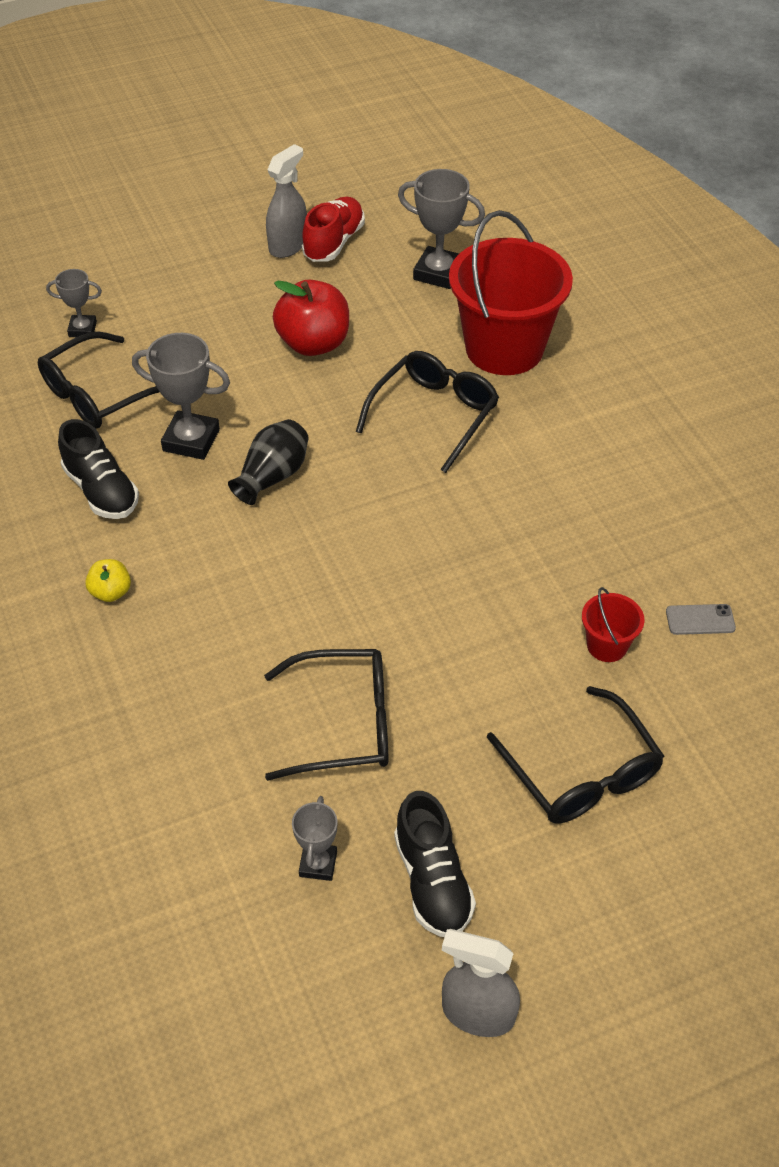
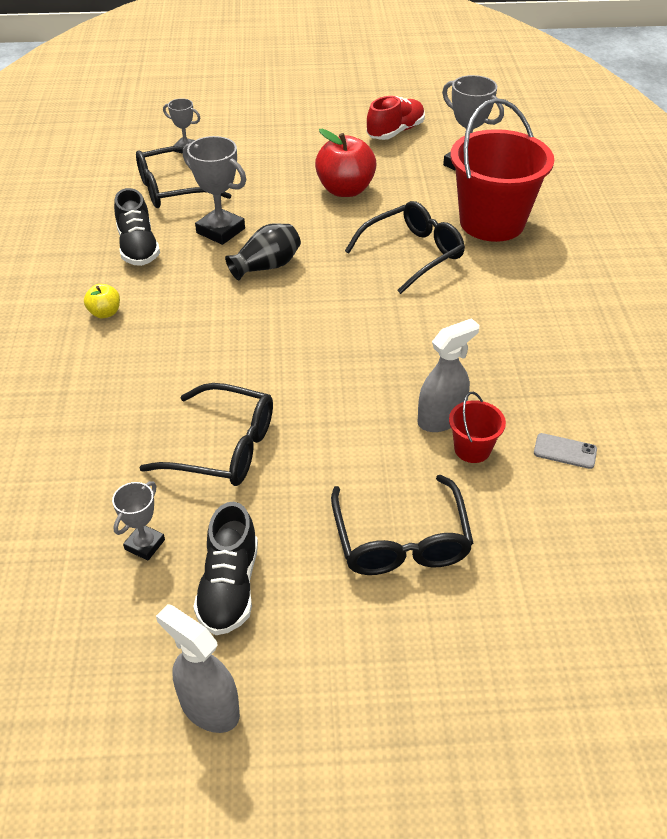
camera: 20 degrees right, 5 degrees down
grey spray bottle [266,144,307,258] -> grey spray bottle moved to [418,318,480,432]

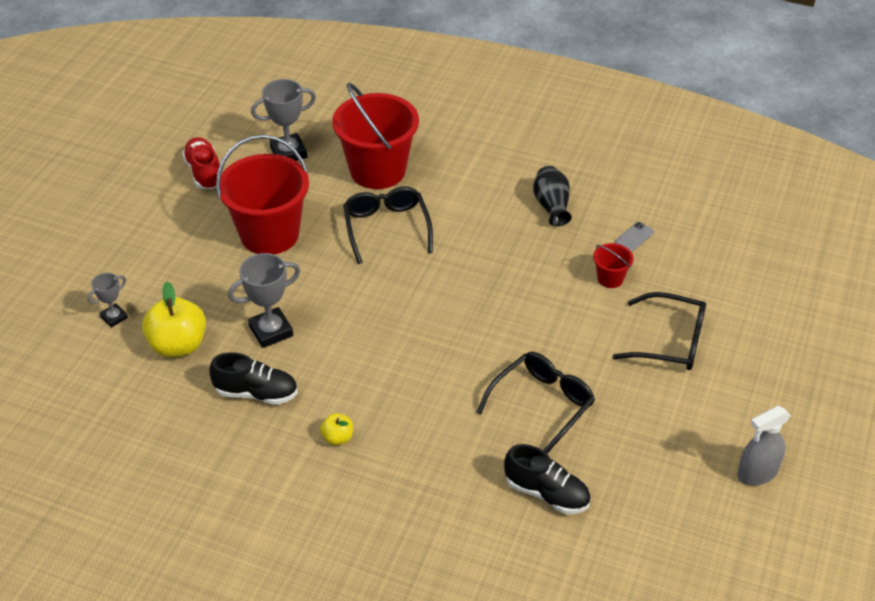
camera: 65 degrees left, 0 degrees up
grey trophy [112,481,165,561] -> none
black glasses [136,146,232,208] -> yellow apple [142,282,206,357]
black shoe [193,502,258,635] -> black shoe moved to [504,444,591,514]
black vase [225,223,301,281] -> black vase moved to [533,166,572,226]
red apple [315,129,377,197] -> red bucket [216,135,309,255]
grey spray bottle [418,318,480,432] -> none

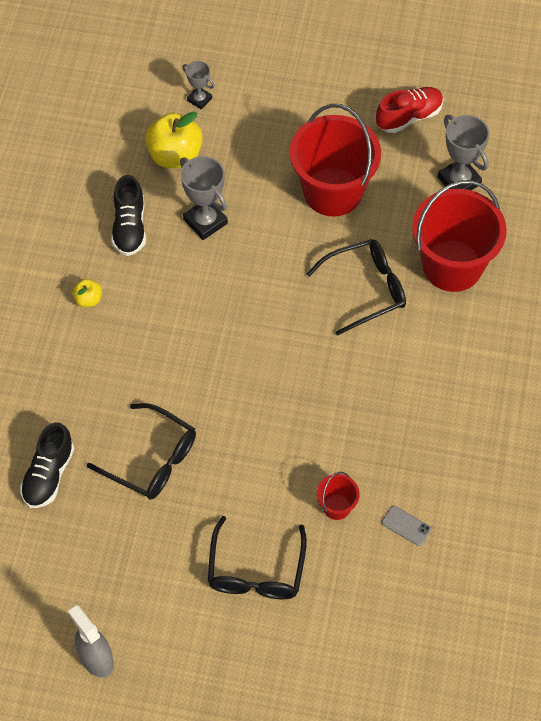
camera: 80 degrees right, 15 degrees up
black vase [533,166,572,226] -> none

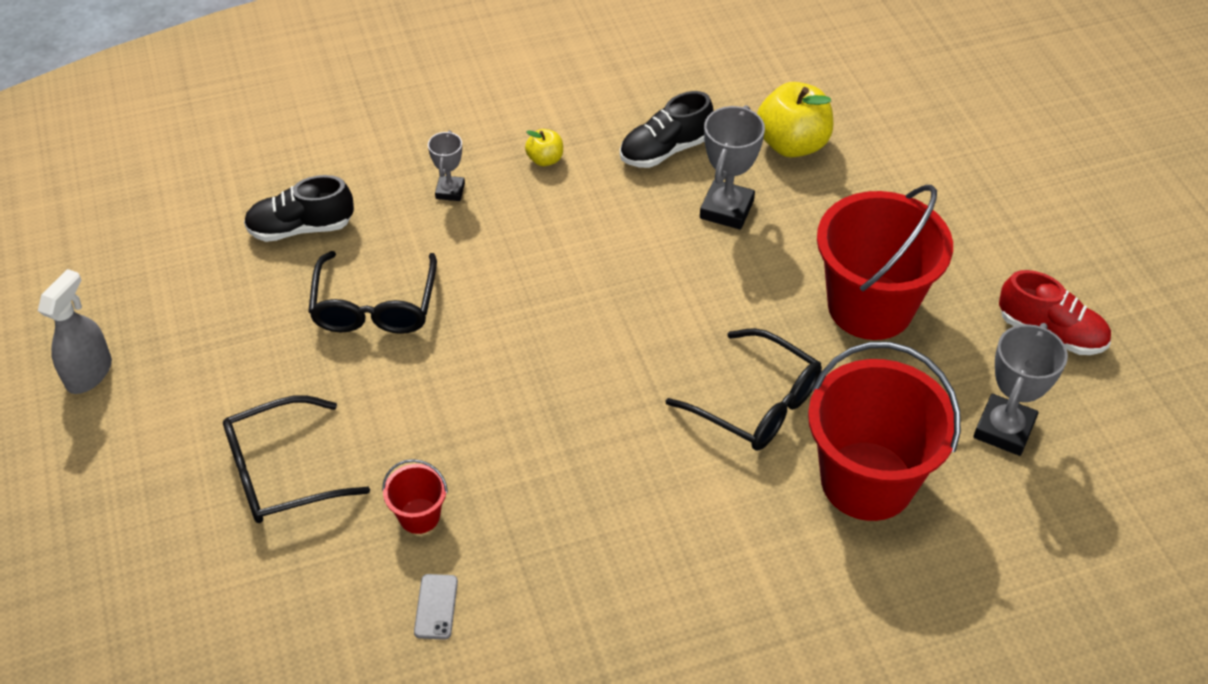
camera: 60 degrees right, 10 degrees down
grey trophy [182,61,215,109] -> grey trophy moved to [428,130,465,201]

